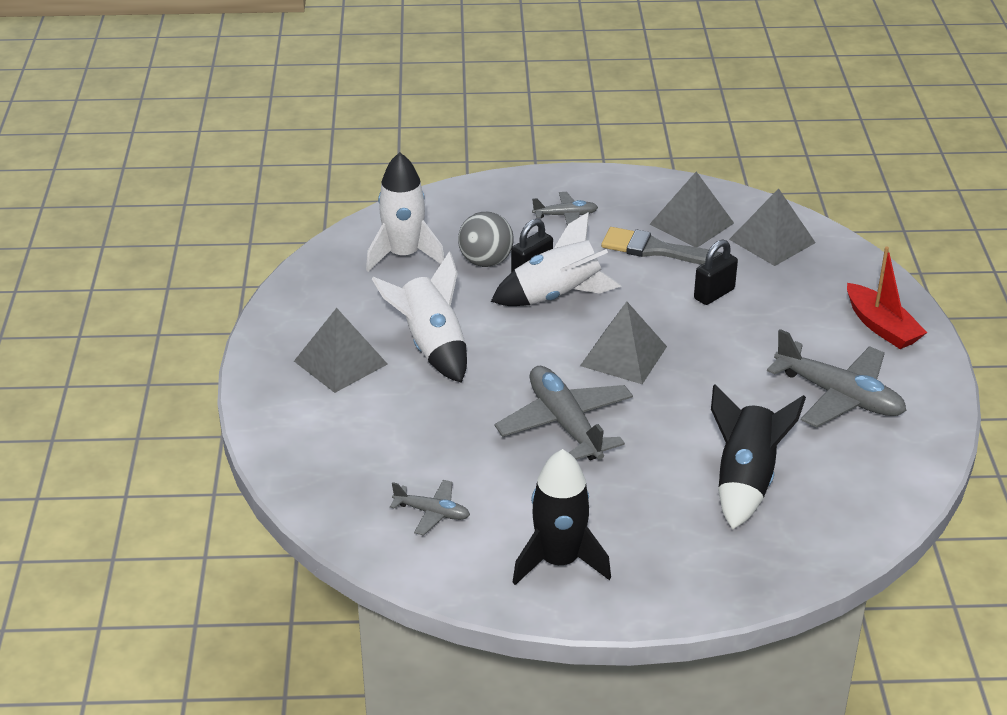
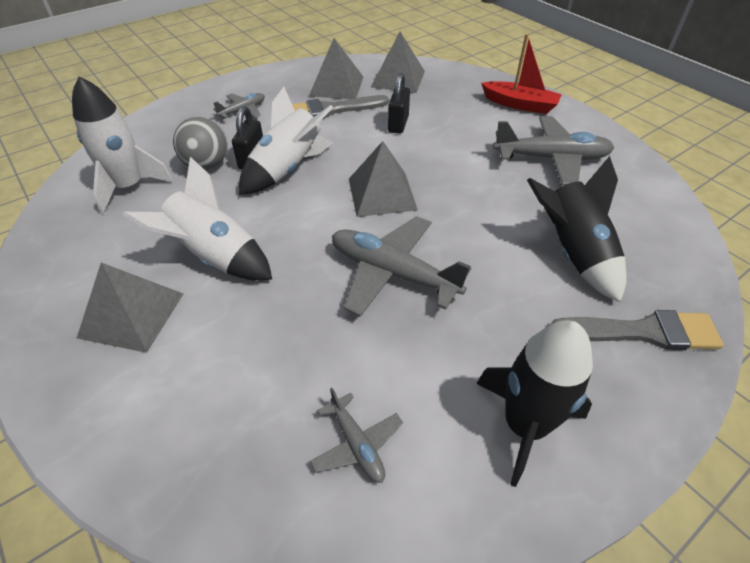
camera: 35 degrees left, 10 degrees up
grey plane [390,480,470,536] -> grey plane turned 75 degrees clockwise [310,388,403,483]
none -> grey brush [550,310,724,350]

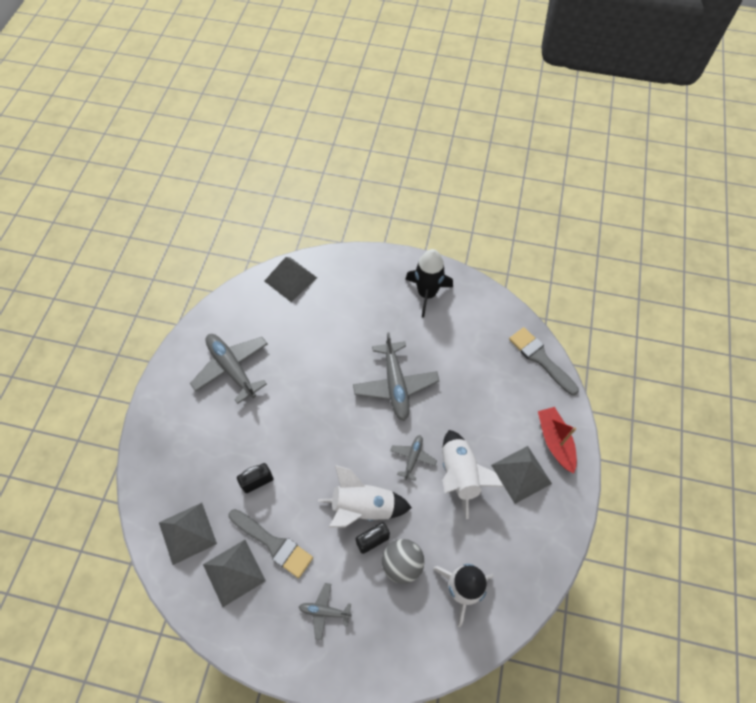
camera: 130 degrees left, 15 degrees up
grey plane [310,388,403,483] -> grey plane moved to [390,435,437,481]
grey pyramid [349,141,418,217] -> grey pyramid moved to [264,257,317,302]
red boat [481,34,562,114] -> red boat moved to [538,407,577,474]
black rocket [527,156,627,302] -> none
grey brush [550,310,724,350] -> grey brush moved to [509,327,579,395]

